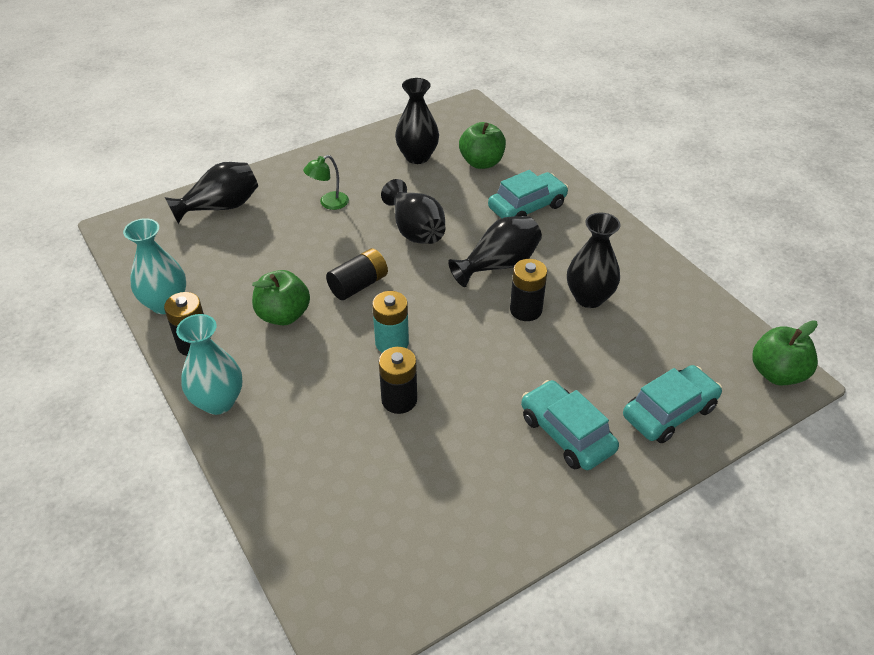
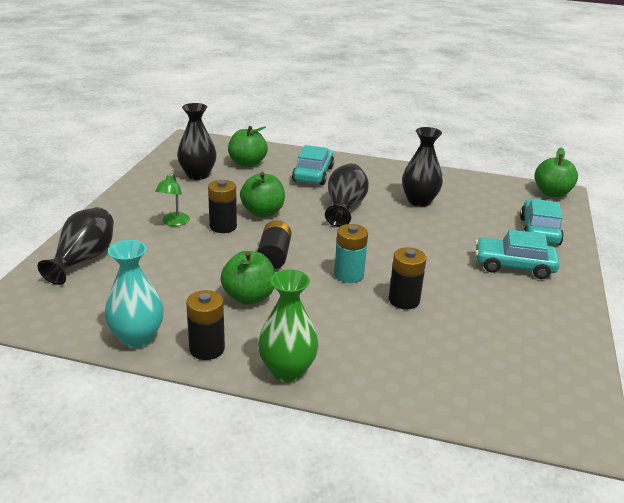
camera: 45 degrees left, 15 degrees down
turquoise vase [176,314,242,415] -> green vase [258,269,318,382]
black vase [381,179,445,244] -> green apple [240,172,285,217]
black battery [510,259,547,321] -> black battery moved to [208,180,237,233]

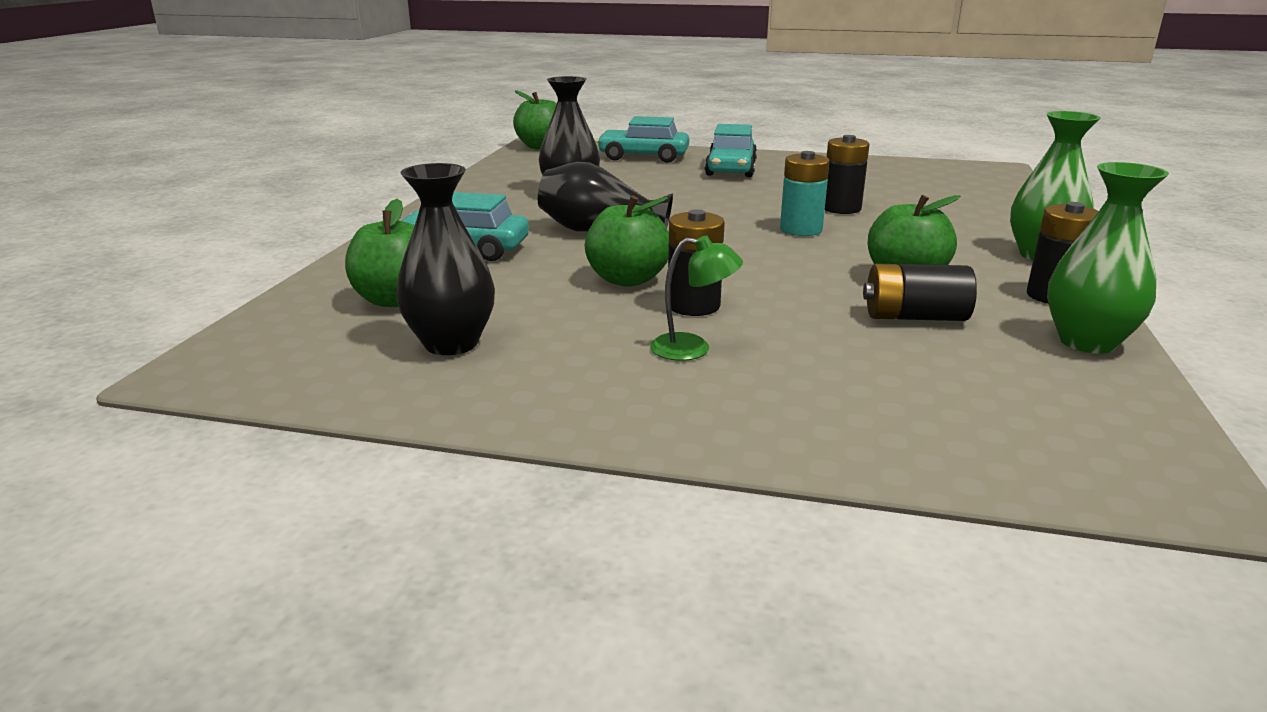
camera: 90 degrees left, 5 degrees down
black vase [38,207,114,285] -> none
turquoise vase [105,240,164,348] -> green vase [1047,162,1169,354]
black battery [257,220,292,269] -> black battery moved to [863,264,977,321]

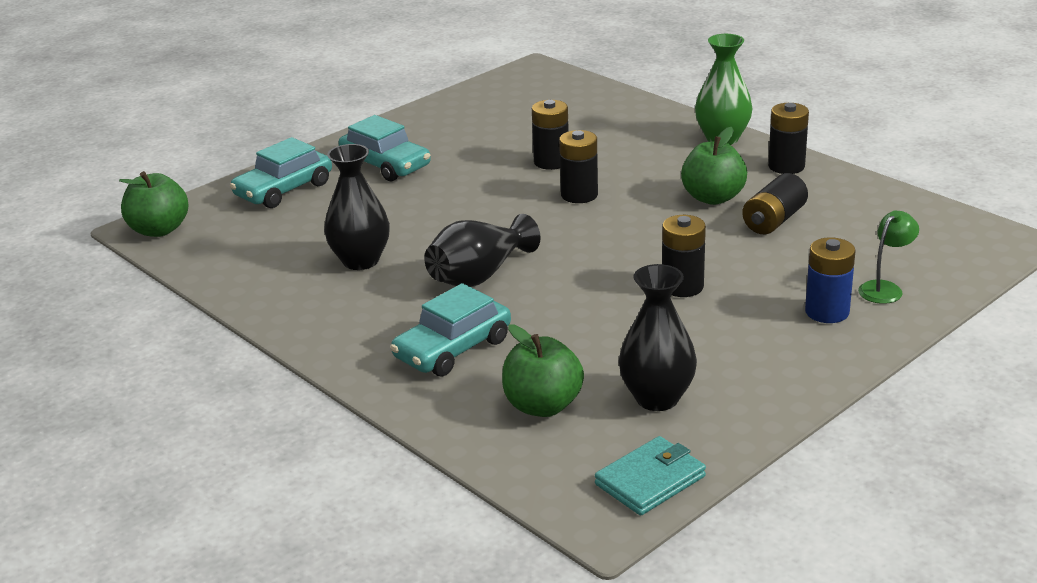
camera: 55 degrees left, 5 degrees up
green apple [585,195,669,287] -> none
green lamp [650,236,743,361] -> green lamp moved to [858,210,919,304]
turquoise battery [780,151,830,236] -> black battery [559,130,598,203]
green vase [1047,162,1169,354] -> none
none -> turquoise wallet [595,436,706,516]
none -> blue battery [805,237,856,323]

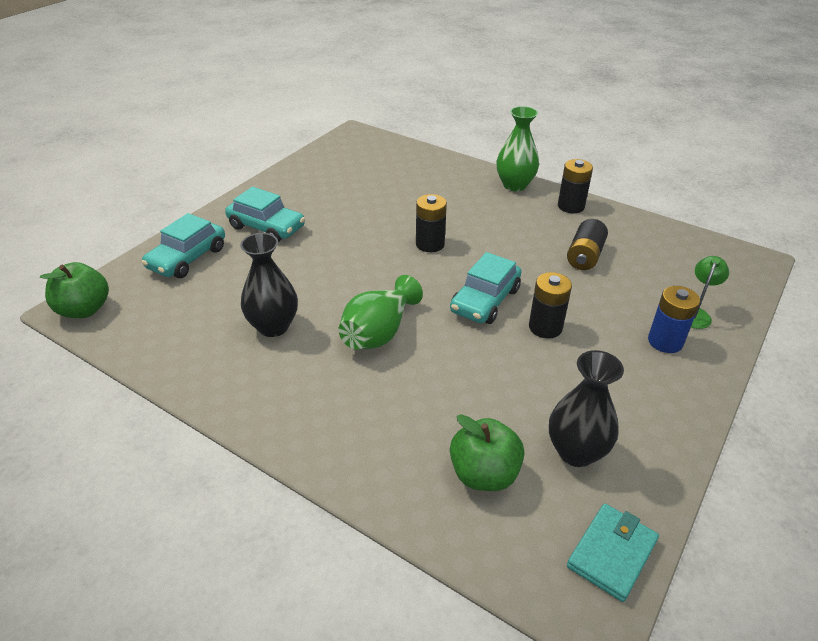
camera: 15 degrees left, 10 degrees up
turquoise car [390,283,511,376] -> turquoise car moved to [450,252,521,324]
black vase [424,214,541,287] -> green vase [338,275,423,349]
black battery [532,100,569,170] -> none
green apple [681,127,747,205] -> none

